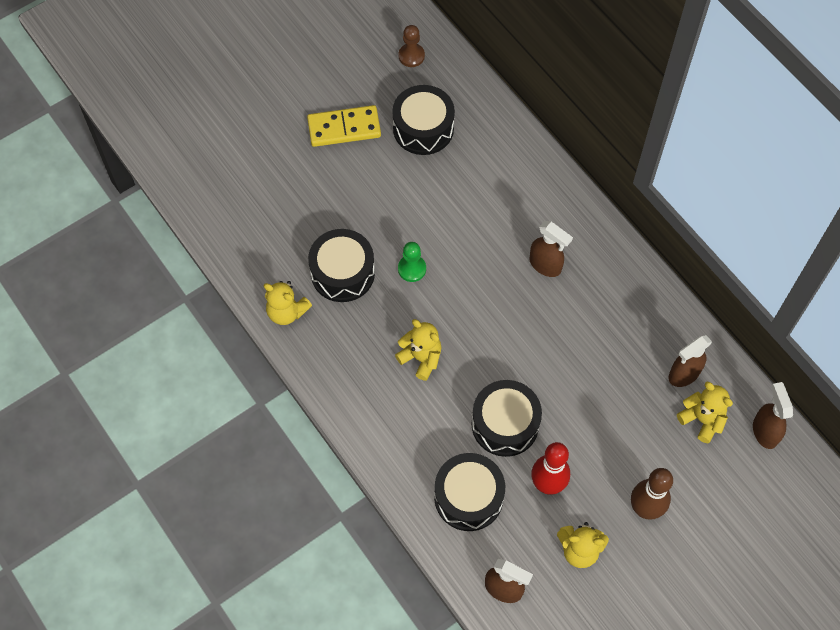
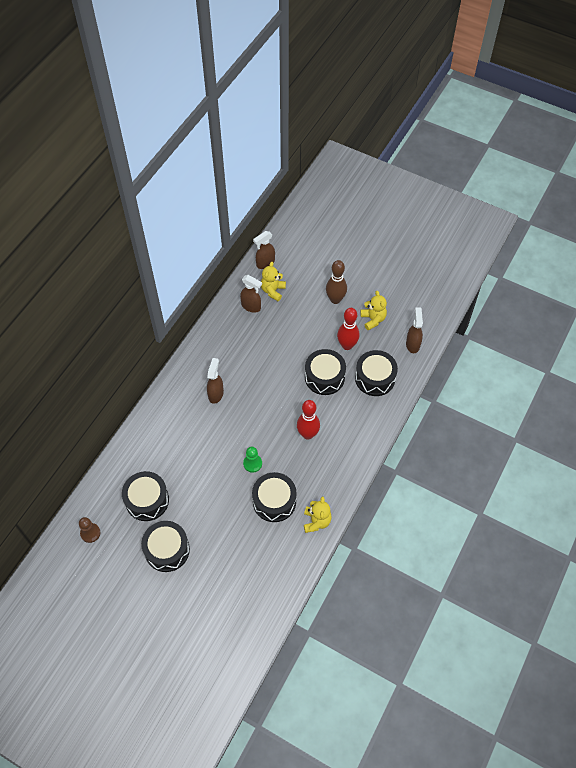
camera: 115 degrees left, 5 degrees down
yellow domino [307,105,381,147] -> black drum [141,521,190,572]
yellow teddy bear [395,319,441,381] -> red bowling pin [297,400,320,440]

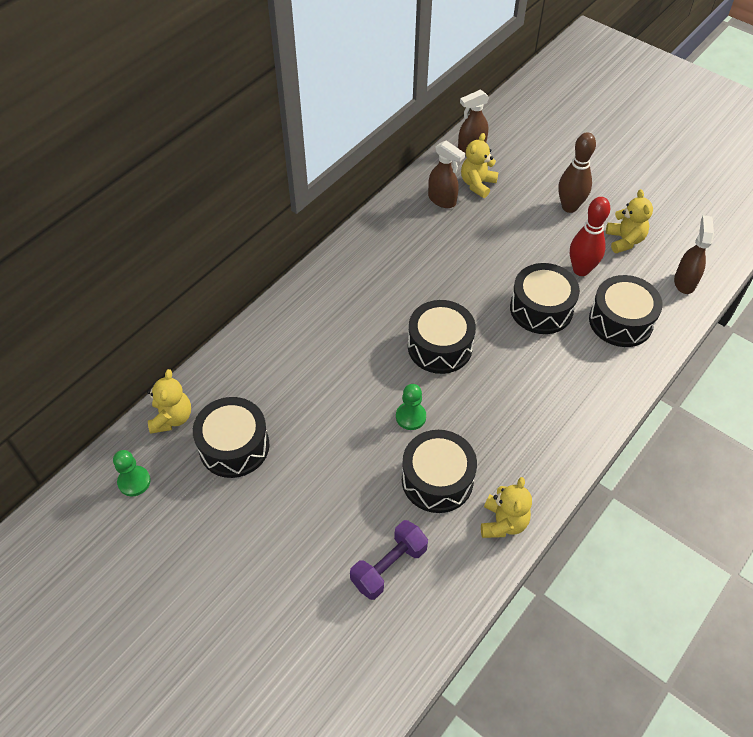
camera: 10 degrees right, 5 degrees down
brown pawn [79,517,100,543] -> green pawn [113,450,151,496]
black drum [141,521,190,572] -> black drum moved to [408,300,476,374]
brown spray bottle [207,358,224,404] -> none
red bowling pin [297,400,320,440] -> none
none -> yellow teddy bear [147,369,191,434]
none -> purple dumbbell [350,520,428,600]

